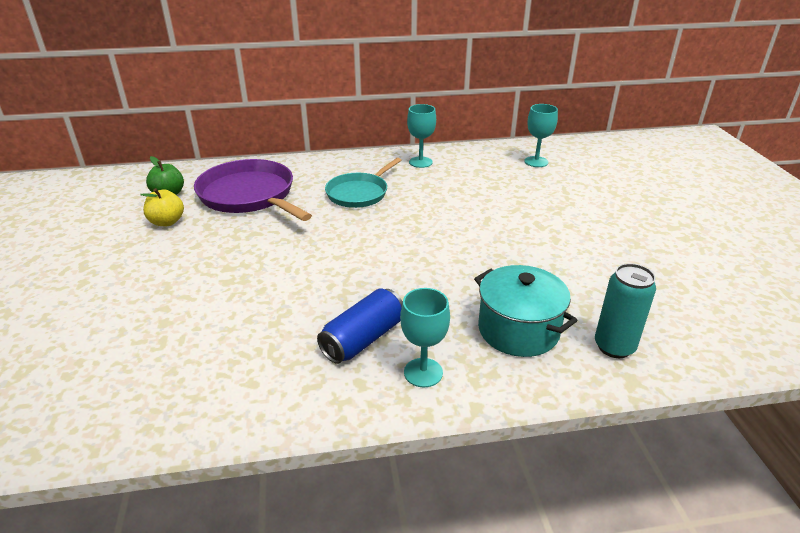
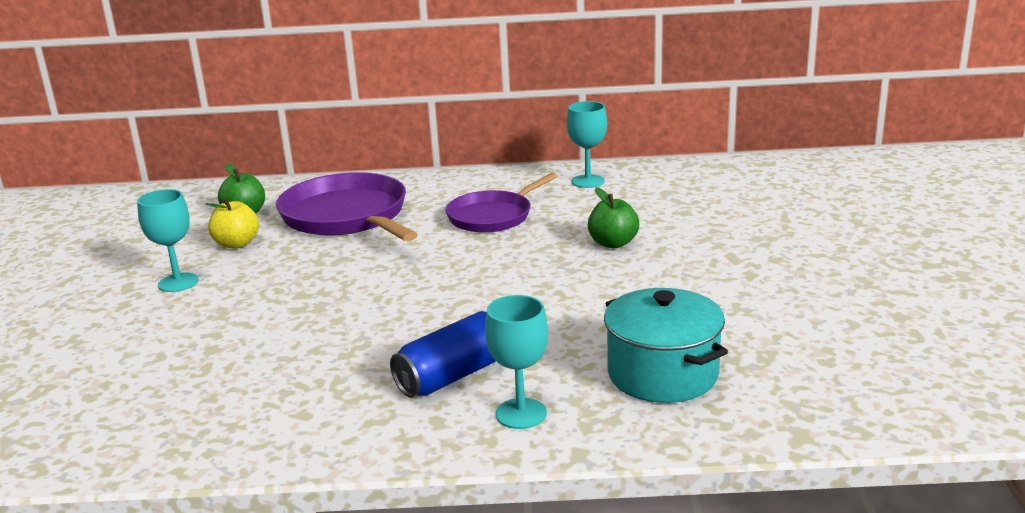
camera: 10 degrees right, 10 degrees down
turquoise pan [325,158,401,208] -> purple pan [446,173,557,233]
turquoise goblet [524,104,558,167] -> turquoise goblet moved to [137,189,199,292]
turquoise can [595,263,656,358] -> none
none -> green apple [588,187,639,248]

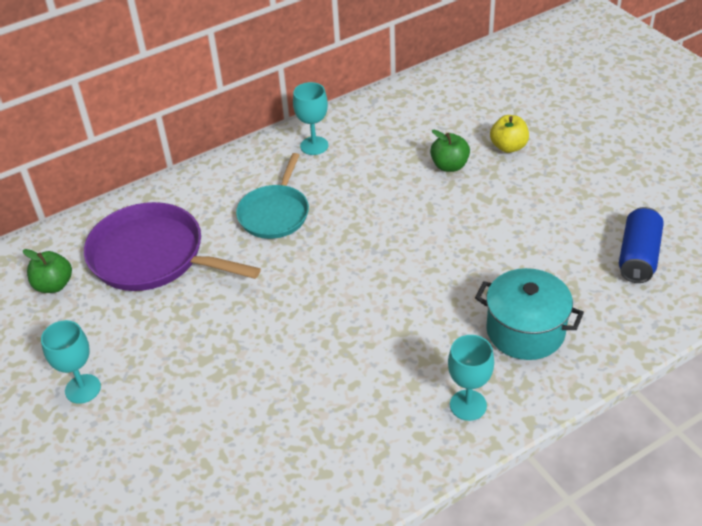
camera: 30 degrees left, 20 degrees up
yellow apple [205,198,259,248] -> yellow apple moved to [490,115,529,153]
blue can [390,311,496,397] -> blue can moved to [619,207,664,283]
purple pan [446,173,557,233] -> turquoise pan [236,153,309,239]
green apple [588,187,639,248] -> green apple moved to [430,130,470,172]

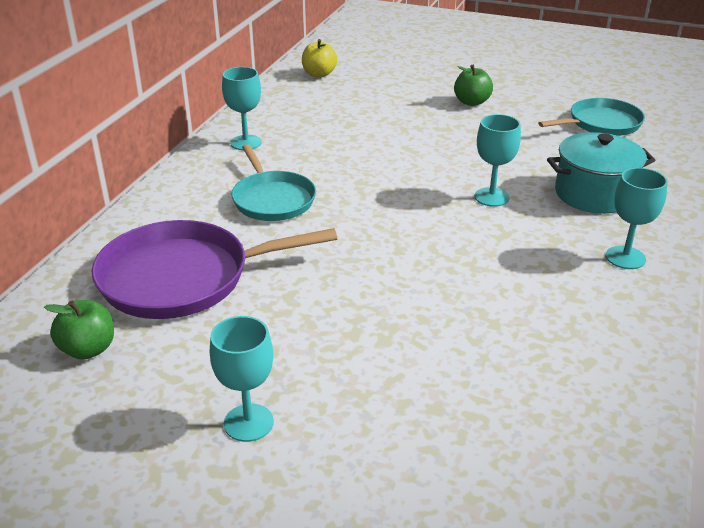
camera: 40 degrees left, 10 degrees down
green apple [430,130,470,172] -> green apple moved to [454,65,493,106]
yellow apple [490,115,529,153] -> yellow apple moved to [302,39,338,78]
blue can [619,207,664,283] -> turquoise pan [538,98,645,136]
none -> turquoise goblet [474,114,521,207]

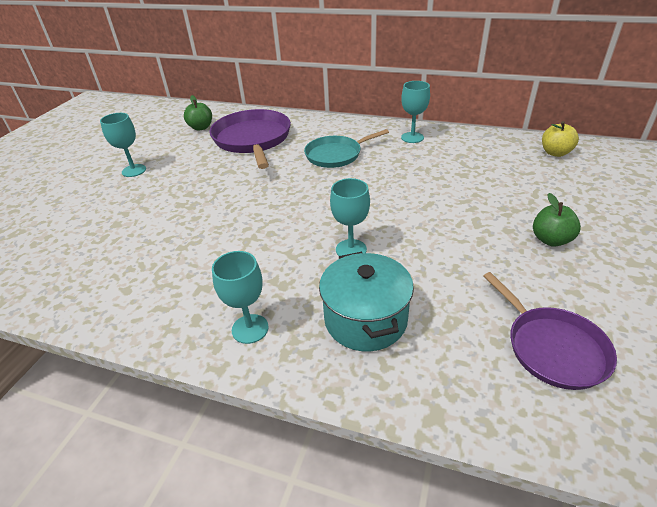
camera: 90 degrees right, 5 degrees up
turquoise pan [538,98,645,136] -> purple pan [483,272,617,390]

